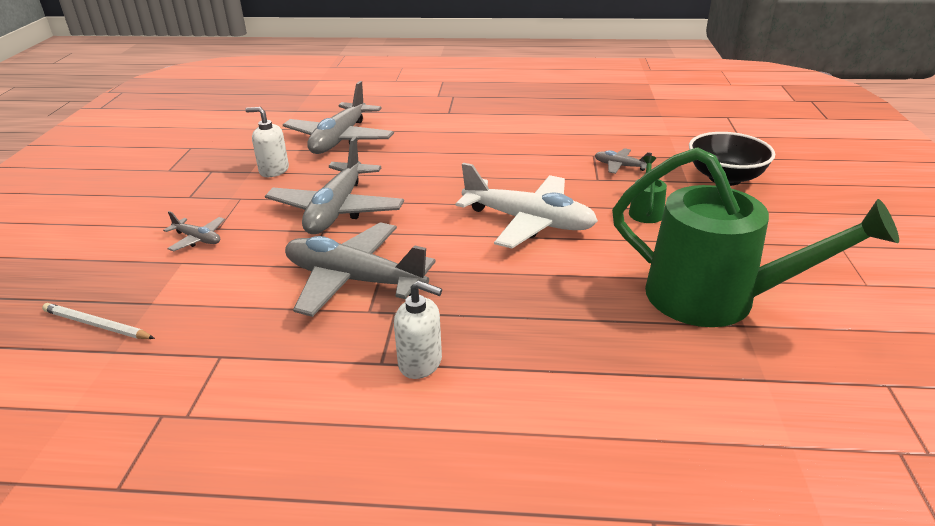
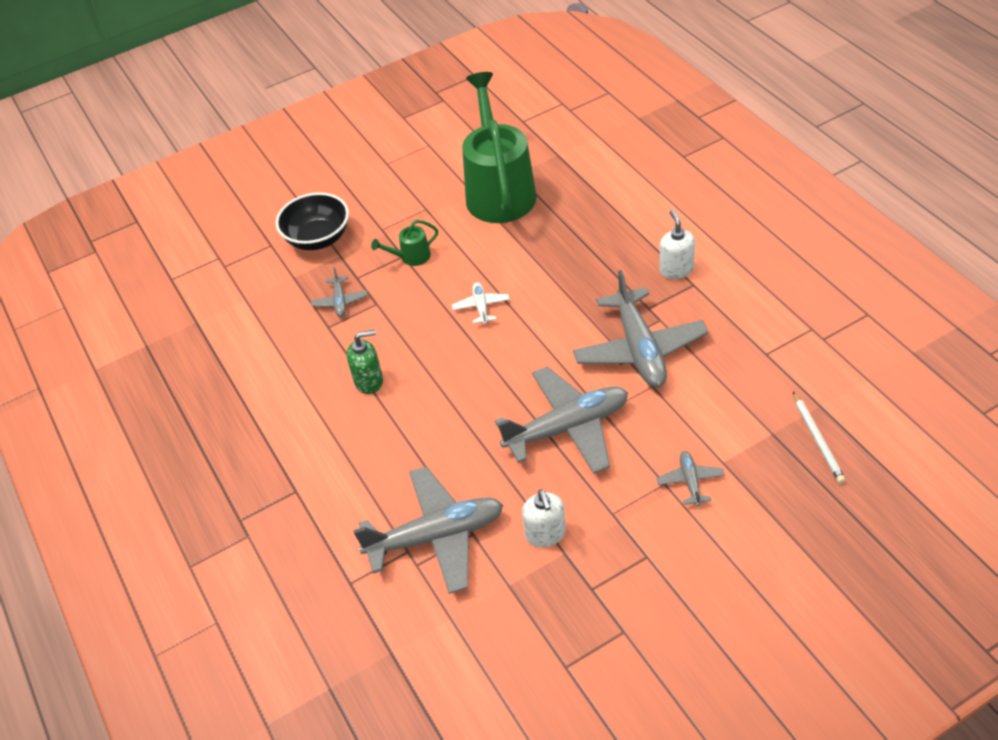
camera: 120 degrees left, 15 degrees up
white plane [456,163,598,248] -> white plane [452,282,510,324], size x0.45
none -> green soap dispenser [347,330,383,394]

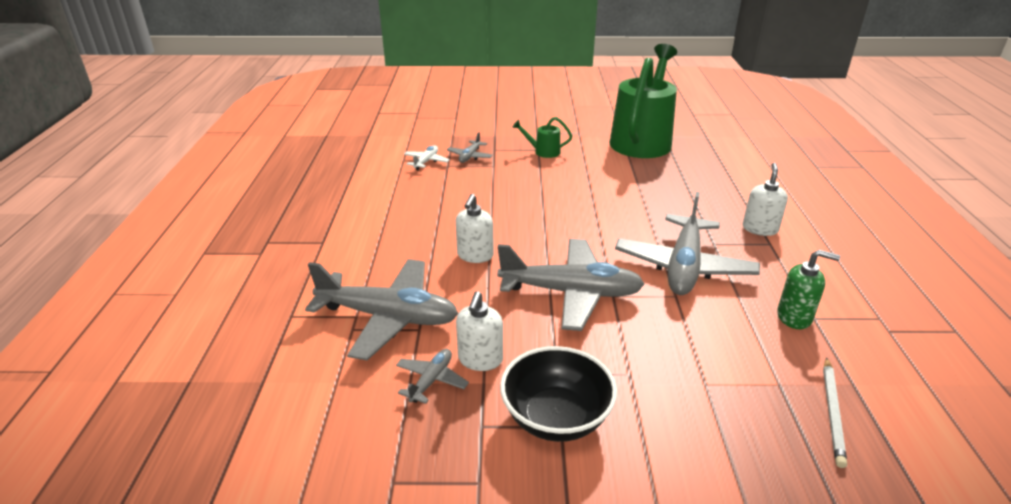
camera: 25 degrees right, 15 degrees down
black bowl [276,192,349,250] -> black bowl moved to [500,346,617,442]
green soap dispenser [347,330,383,394] -> green soap dispenser moved to [777,250,840,329]
white plane [452,282,510,324] -> white plane moved to [404,145,450,170]
grey plane [657,451,725,506] -> grey plane moved to [396,349,469,404]
none -> white soap dispenser [456,194,494,263]

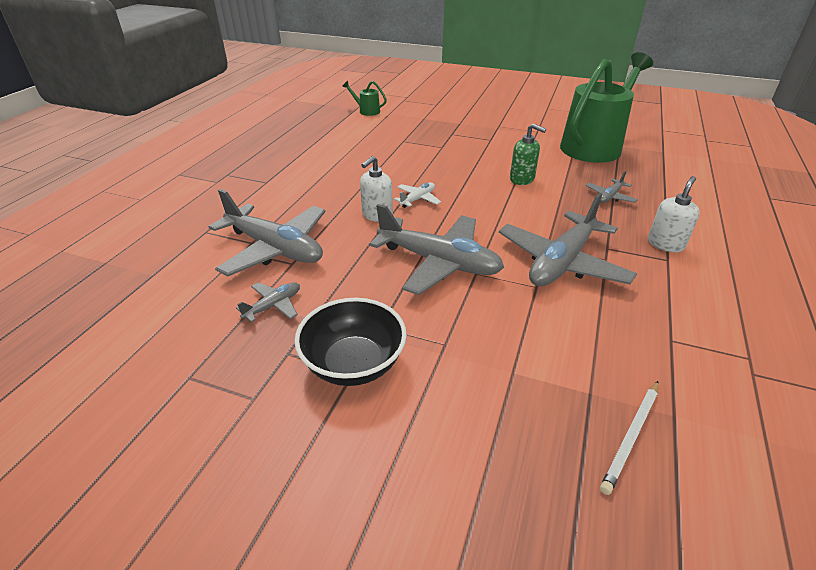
camera: 20 degrees right, 5 degrees up
white plane [404,145,450,170] -> white plane moved to [394,182,441,208]
grey plane [447,132,493,163] -> grey plane moved to [585,171,638,203]
white soap dispenser [456,291,503,371] -> none
green watering can [512,117,572,158] -> green watering can moved to [342,81,387,116]
green soap dispenser [777,250,840,329] -> green soap dispenser moved to [510,124,546,185]

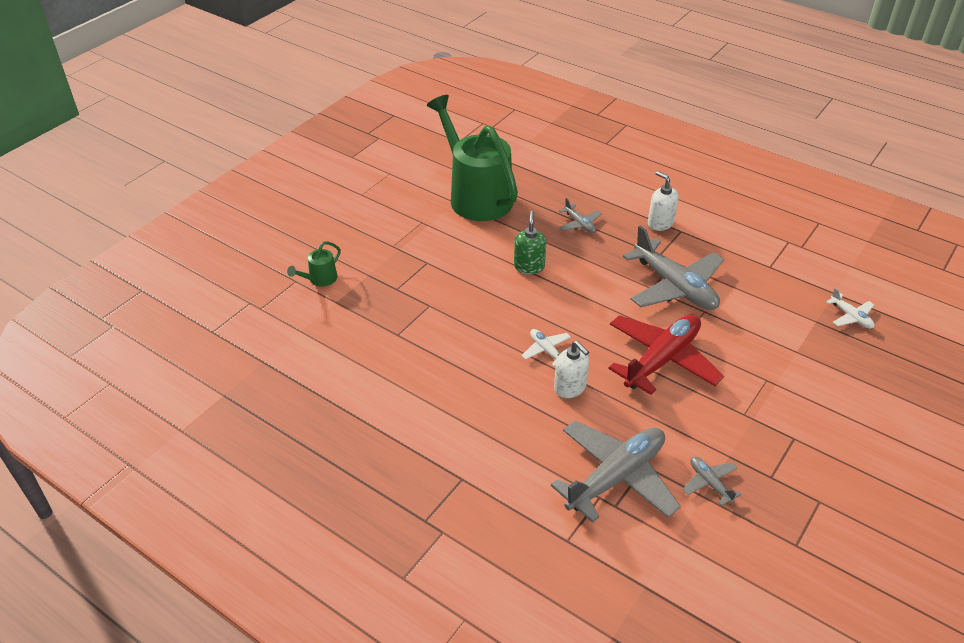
camera: 75 degrees left, 5 degrees up
black bowl [294,298,407,386] -> none
green watering can [342,81,387,116] -> green watering can moved to [287,241,341,287]
grey plane [369,204,504,295] -> red plane [609,315,724,395]
green soap dispenser [510,124,546,185] -> green soap dispenser turned 45 degrees counterclockwise [514,211,546,274]
white pencil [600,381,659,495] -> white plane [826,288,875,329]

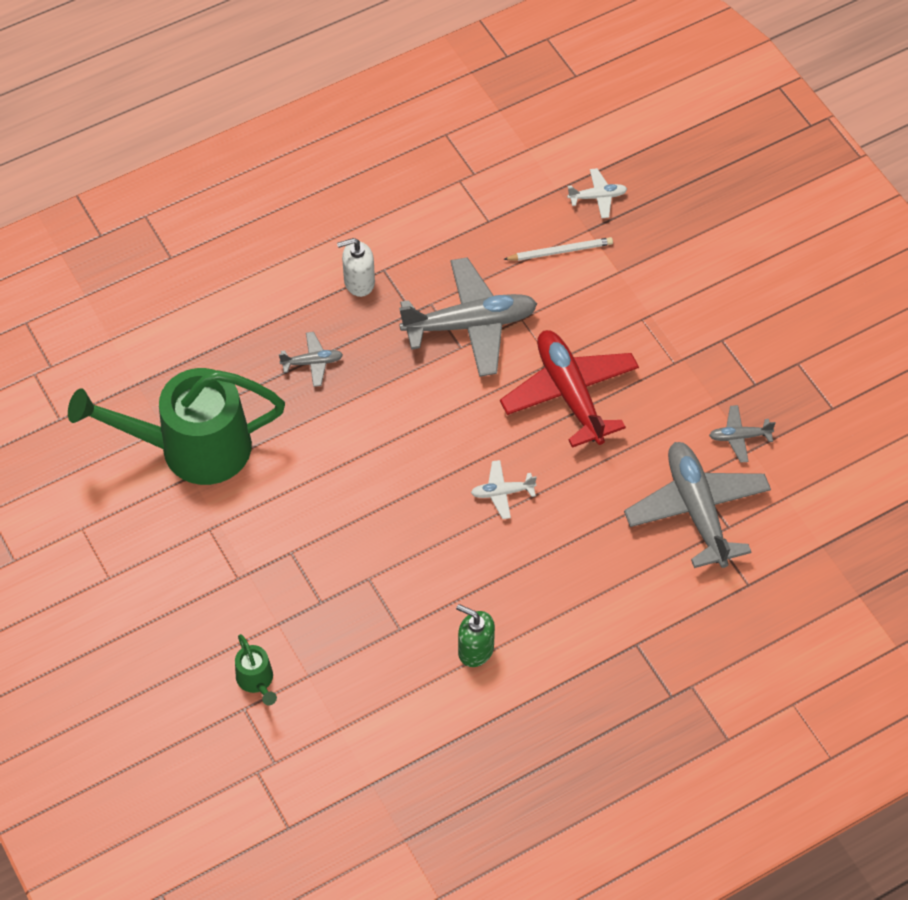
camera: 65 degrees left, 15 degrees up
green soap dispenser [514,211,546,274] -> green soap dispenser moved to [456,604,495,667]
white soap dispenser [554,341,589,398] -> none
none -> white pencil [503,237,613,261]

